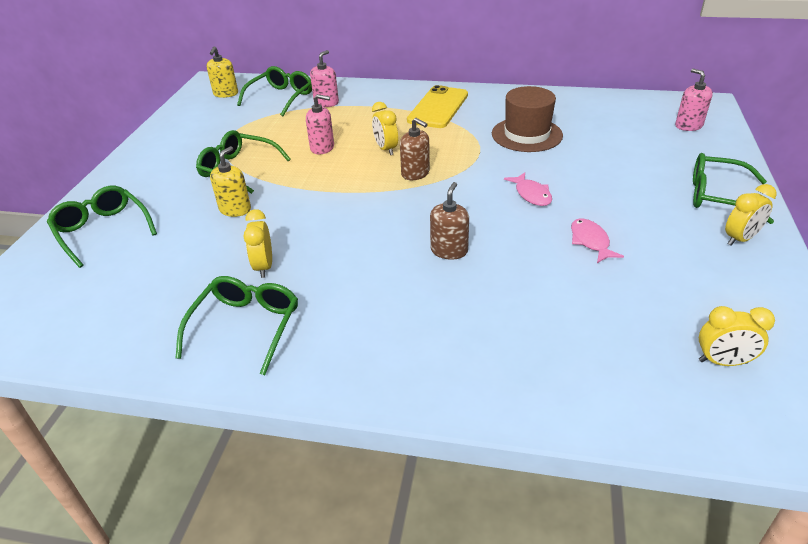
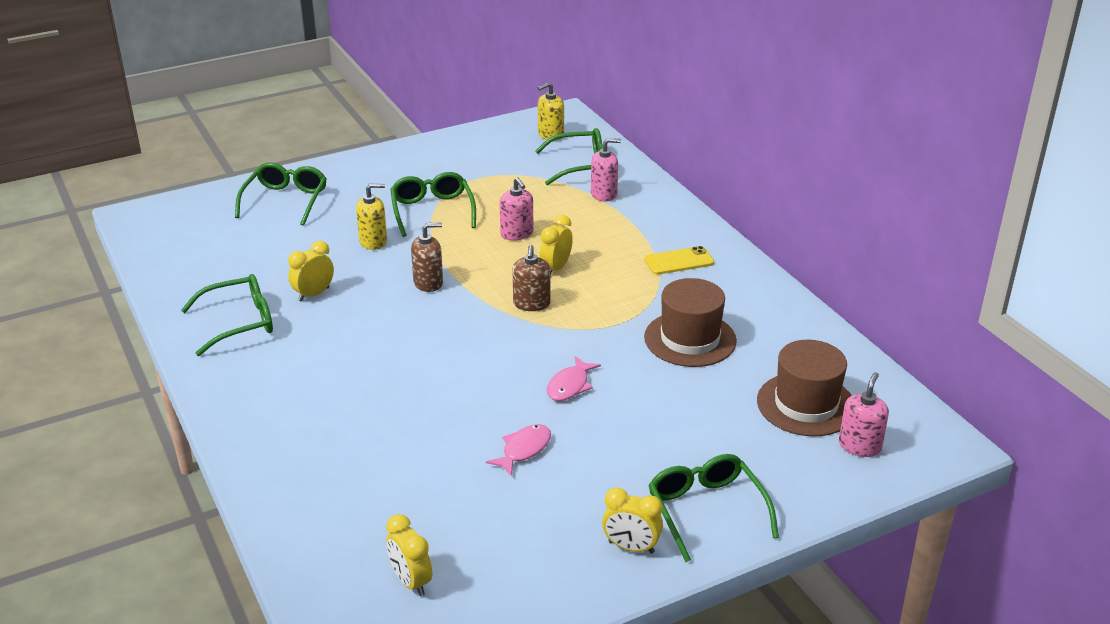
camera: 50 degrees right, 5 degrees down
yellow phone [407,85,468,128] -> yellow phone [644,246,714,275], size x0.62
brown soap dispenser [430,182,469,260] -> brown soap dispenser moved to [411,222,443,292]
none -> brown hat [757,340,852,437]

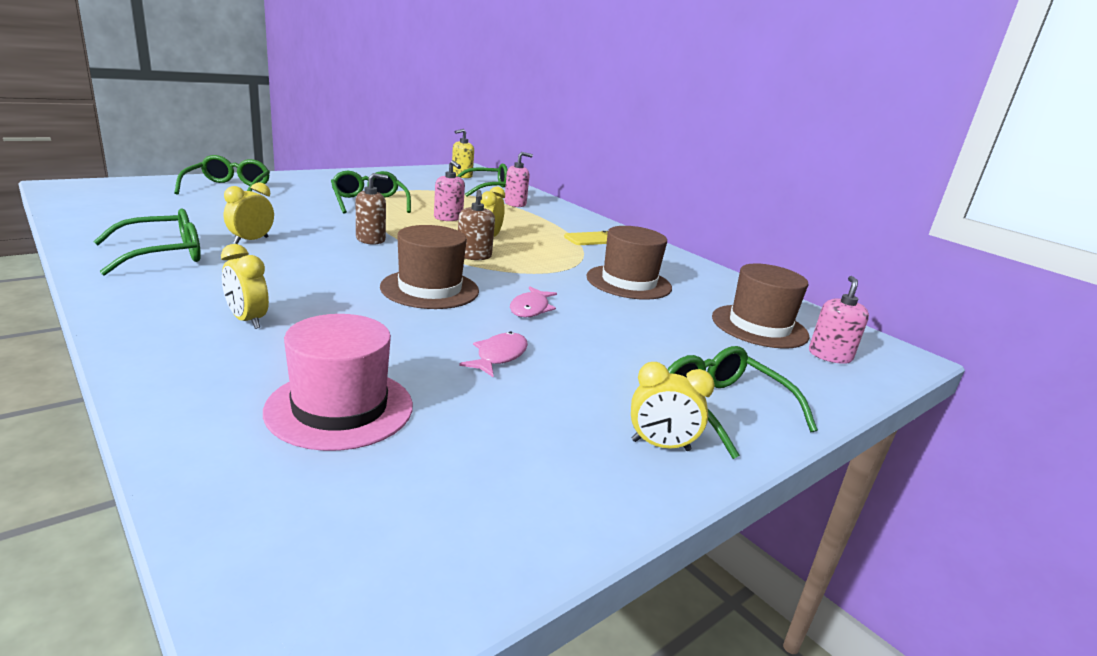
camera: 15 degrees left, 10 degrees down
yellow soap dispenser [356,183,387,250] -> none
yellow clock [386,514,432,596] -> yellow clock moved to [221,244,269,329]
none -> pink hat [263,314,413,451]
none -> brown hat [380,225,479,309]

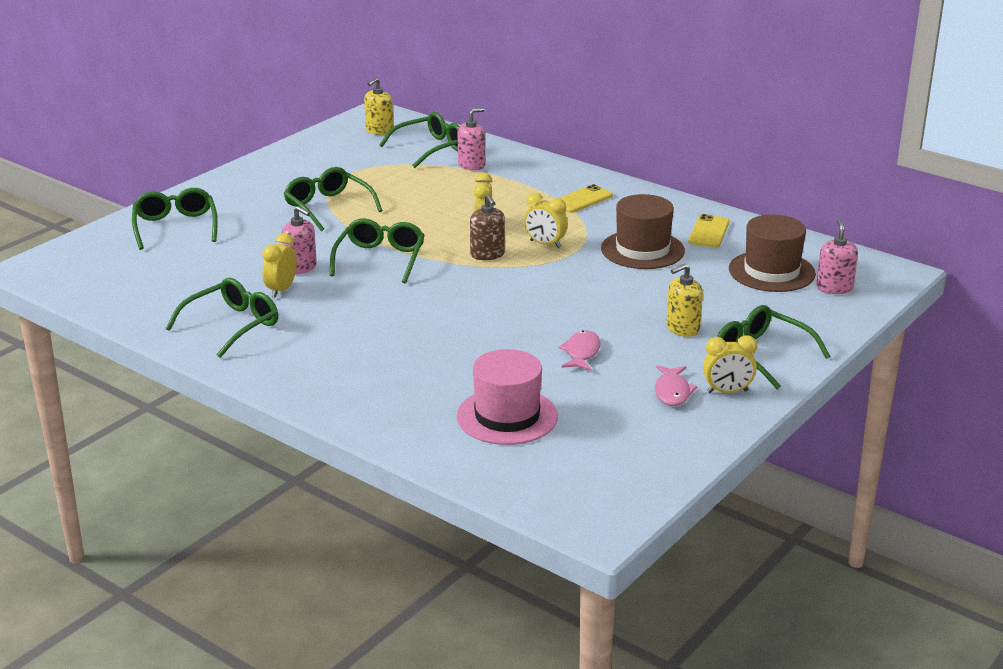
camera: 10 degrees left, 5 degrees up
yellow clock [221,244,269,329] -> yellow clock moved to [524,192,568,248]
brown soap dispenser [356,173,388,245] -> green glasses [330,218,425,284]
brown hat [380,225,479,309] -> none
pink soap dispenser [434,160,465,221] -> pink soap dispenser moved to [281,206,317,274]
pink fish [510,286,557,317] -> pink fish moved to [655,365,698,406]
none -> yellow soap dispenser [666,264,703,337]
none -> yellow phone [688,214,730,247]

